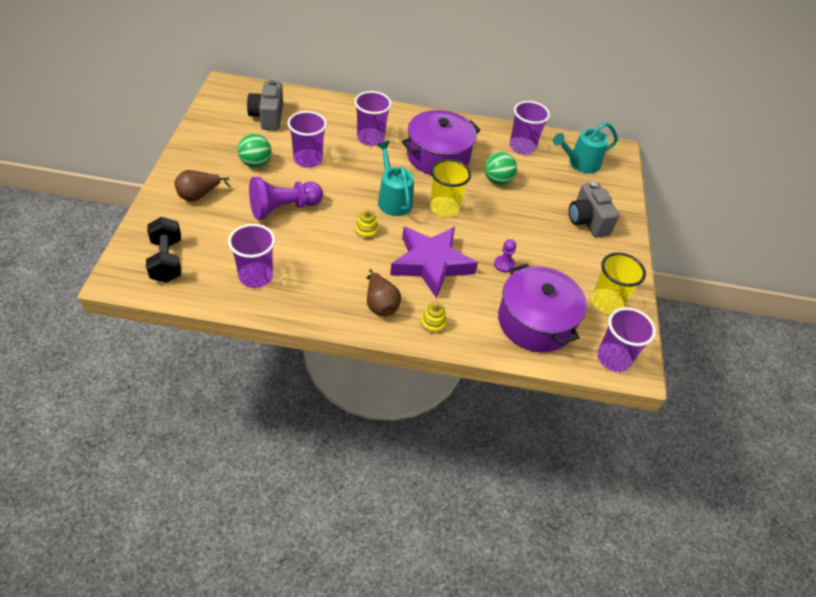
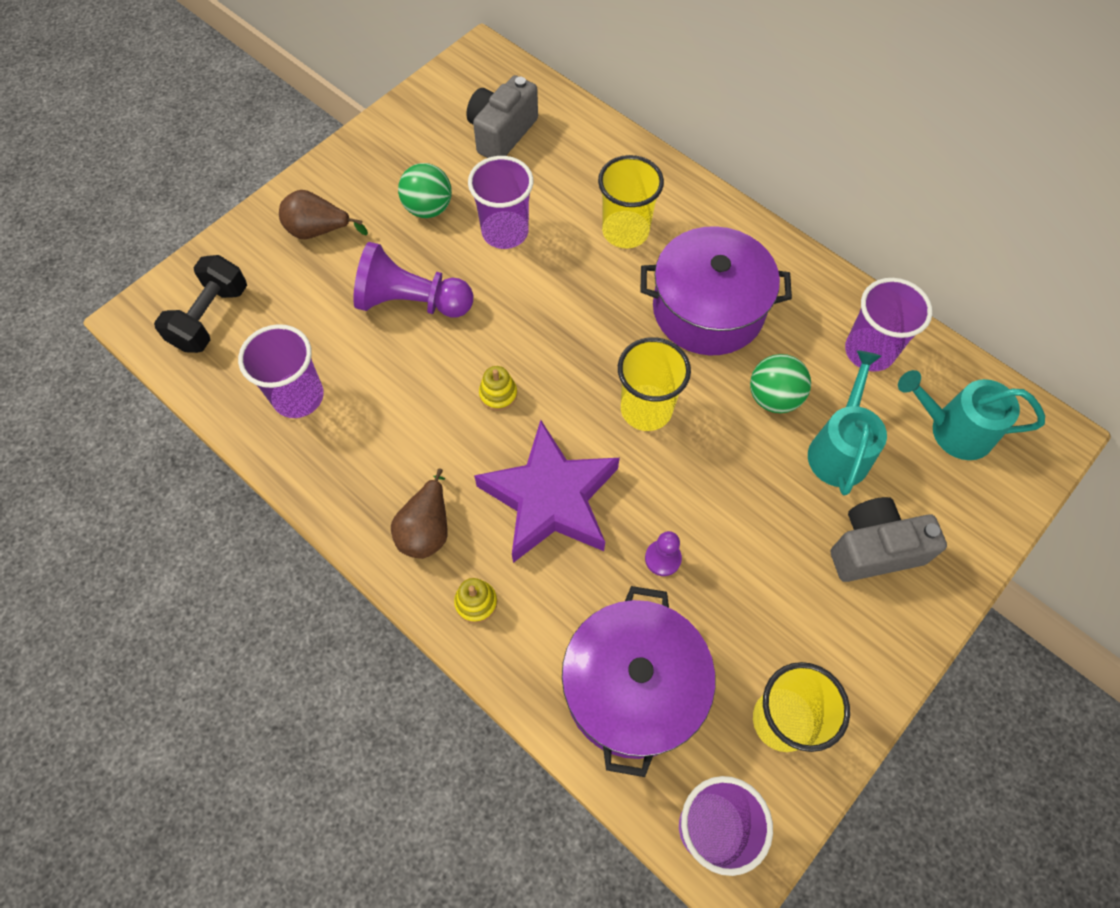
camera: 40 degrees right, 15 degrees up
purple cup [354,91,392,146] -> yellow cup [598,155,664,249]
turquoise watering can [377,141,414,216] -> turquoise watering can moved to [808,350,887,496]
grey camera [569,182,619,237] -> grey camera turned 60 degrees clockwise [831,497,947,582]

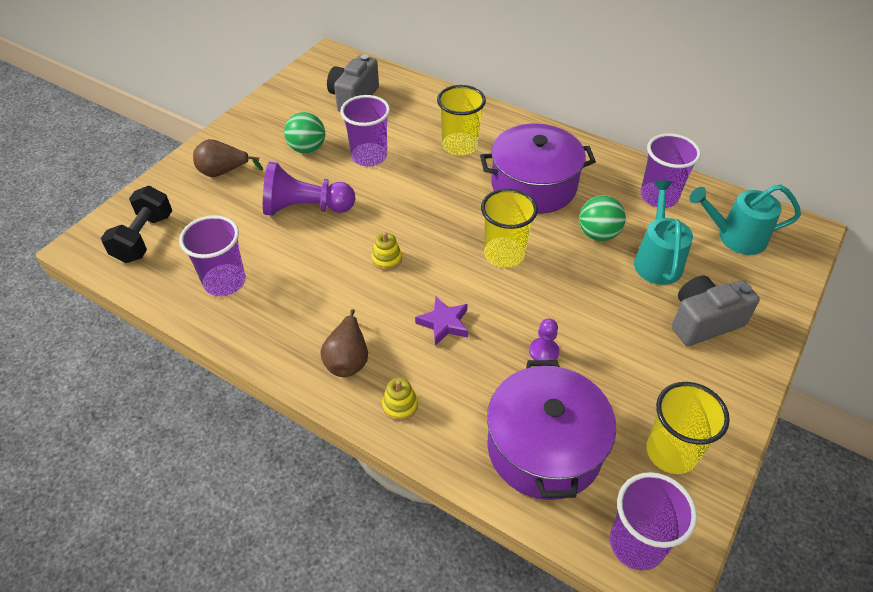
camera: 10 degrees left, 15 degrees down
purple star [474,420,620,563] -> purple star [415,296,468,346], size x0.47

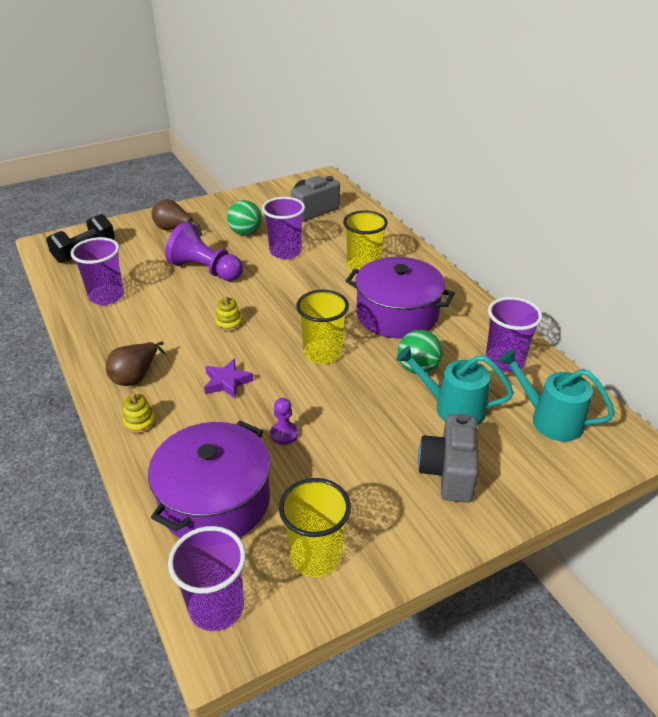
camera: 30 degrees right, 10 degrees down
turquoise watering can [634,180,693,285] -> turquoise watering can turned 105 degrees counterclockwise [396,346,514,425]
grey camera [672,276,760,346] -> grey camera turned 90 degrees counterclockwise [418,414,479,503]

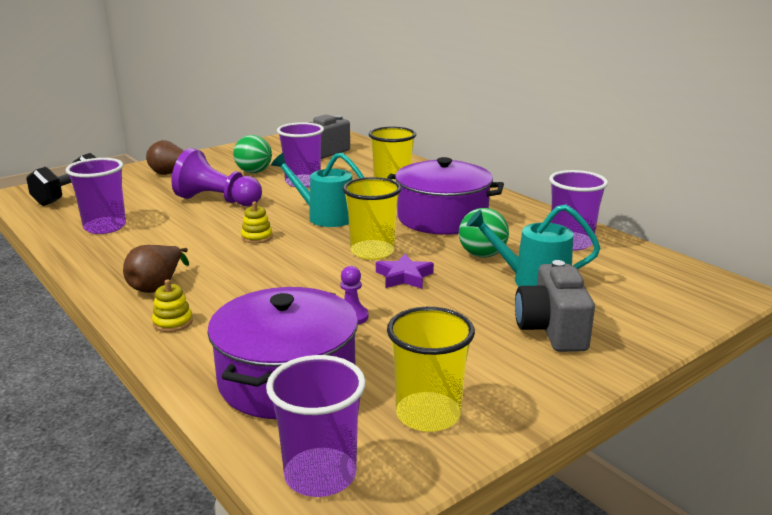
camera: 10 degrees left, 15 degrees down
purple star [204,358,254,398] -> purple star moved to [376,254,434,289]
turquoise watering can [499,349,615,442] -> turquoise watering can moved to [271,153,365,227]

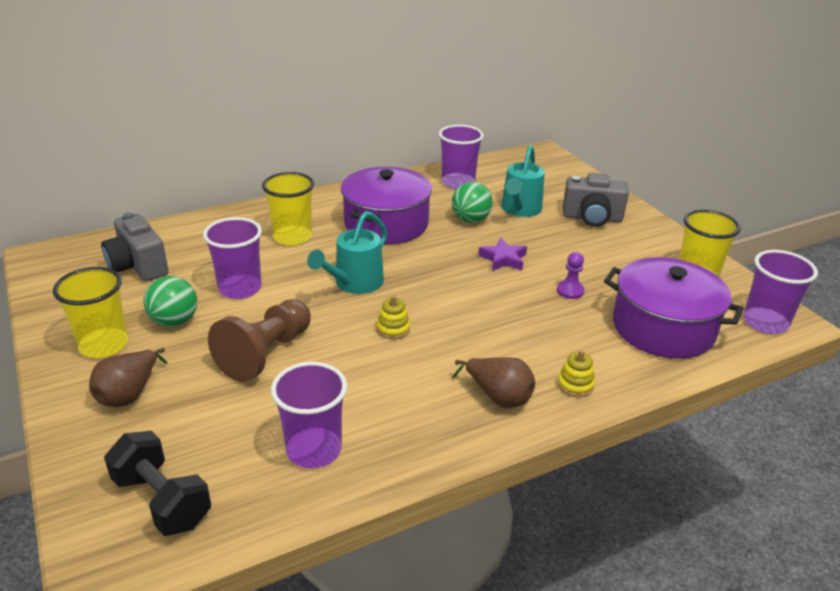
camera: 80 degrees left, 10 degrees up
purple pawn [172,148,262,206] -> brown pawn [208,299,311,382]
yellow cup [343,177,401,260] -> yellow cup moved to [53,267,128,358]

